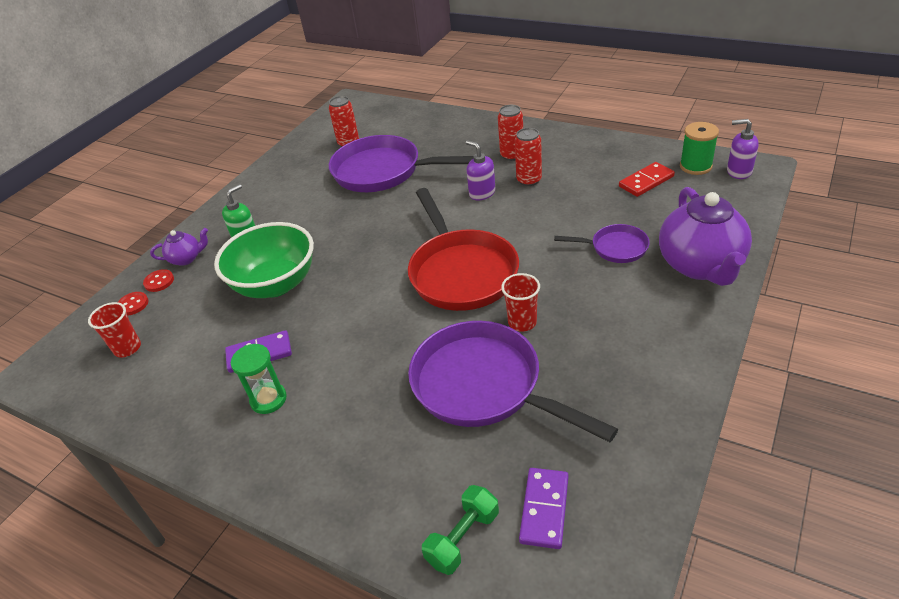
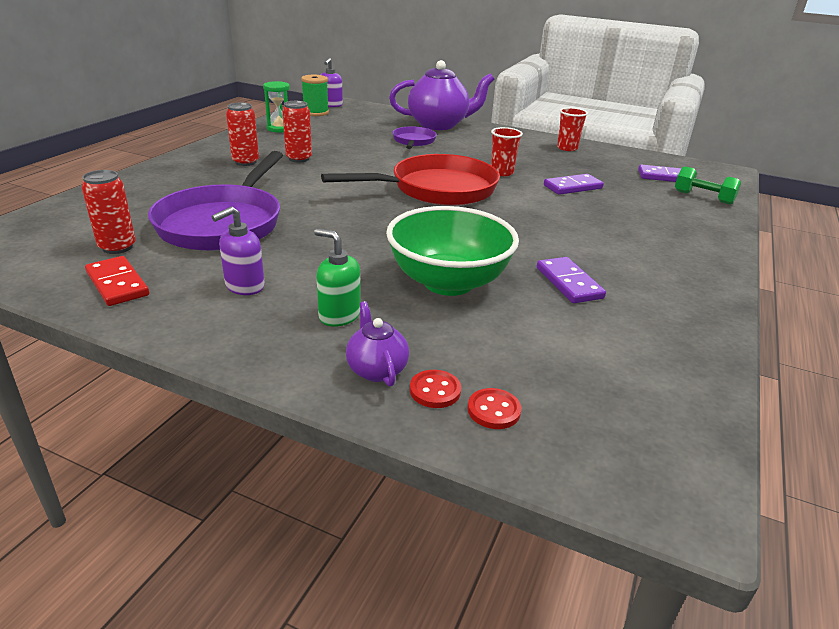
camera: 100 degrees left, 10 degrees down
red cup [88,302,141,357] -> red cup moved to [557,107,588,151]
green hourglass [231,344,287,414] -> green hourglass moved to [263,81,290,133]
purple pan [408,321,618,442] -> purple domino [544,174,604,195]
purple soap dispenser [466,140,496,200] -> purple soap dispenser moved to [212,206,265,295]
red domino [619,162,675,197] -> red domino moved to [85,256,149,306]

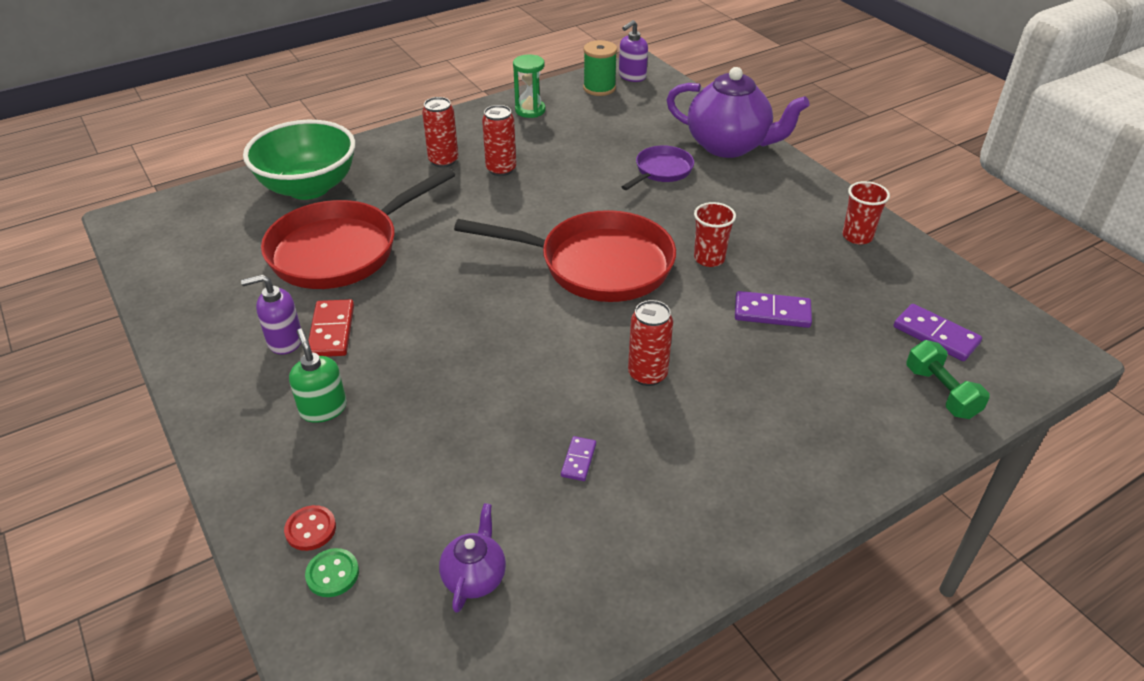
camera: 35 degrees right, 10 degrees up
red can [82,170,136,254] -> red can moved to [628,300,673,386]
red domino [85,256,149,306] -> red domino moved to [308,299,354,357]
purple pan [148,151,283,251] -> red pan [261,167,455,289]
purple teapot [346,301,409,387] -> purple teapot moved to [439,503,506,613]
green bowl [386,206,519,296] -> green bowl moved to [243,120,355,200]
red button [468,388,521,429] -> green button [305,548,359,597]
purple domino [537,257,606,303] -> purple domino [561,436,596,481], size x0.57

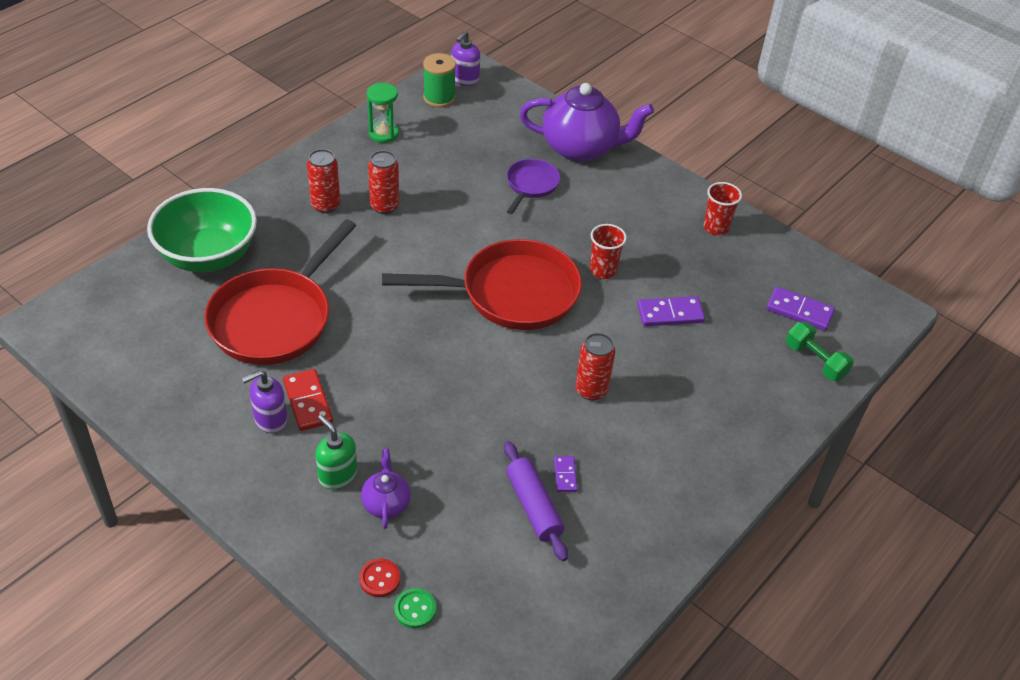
camera: 20 degrees left, 5 degrees up
purple teapot [439,503,506,613] -> purple teapot moved to [361,449,411,529]
none -> purple rolling pin [504,441,568,561]

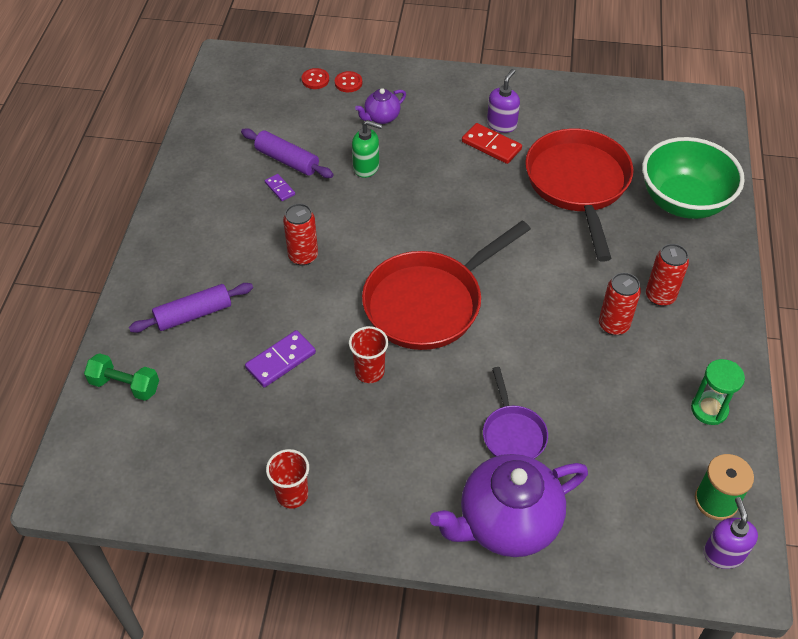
camera: 150 degrees right, 5 degrees up
green soap dispenser [316,415,357,490] -> green soap dispenser moved to [352,120,382,178]
purple teapot [361,449,411,529] -> purple teapot turned 90 degrees clockwise [355,88,406,124]
green button [394,588,436,628] -> red button [302,68,329,89]
purple domino [767,287,835,331] -> none
none -> purple rolling pin [129,283,253,333]

